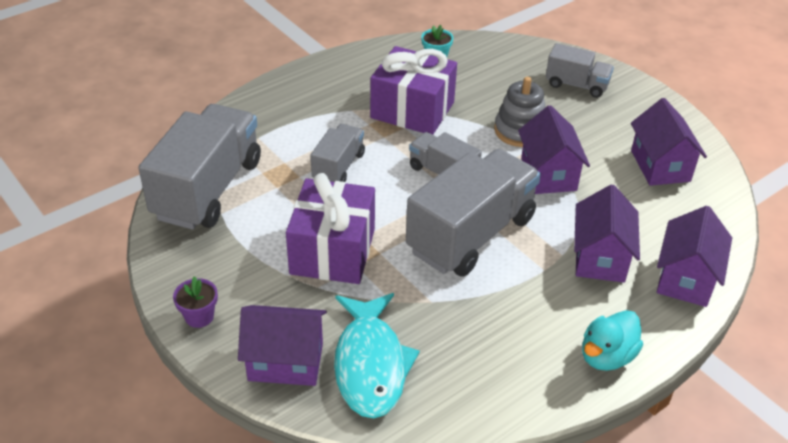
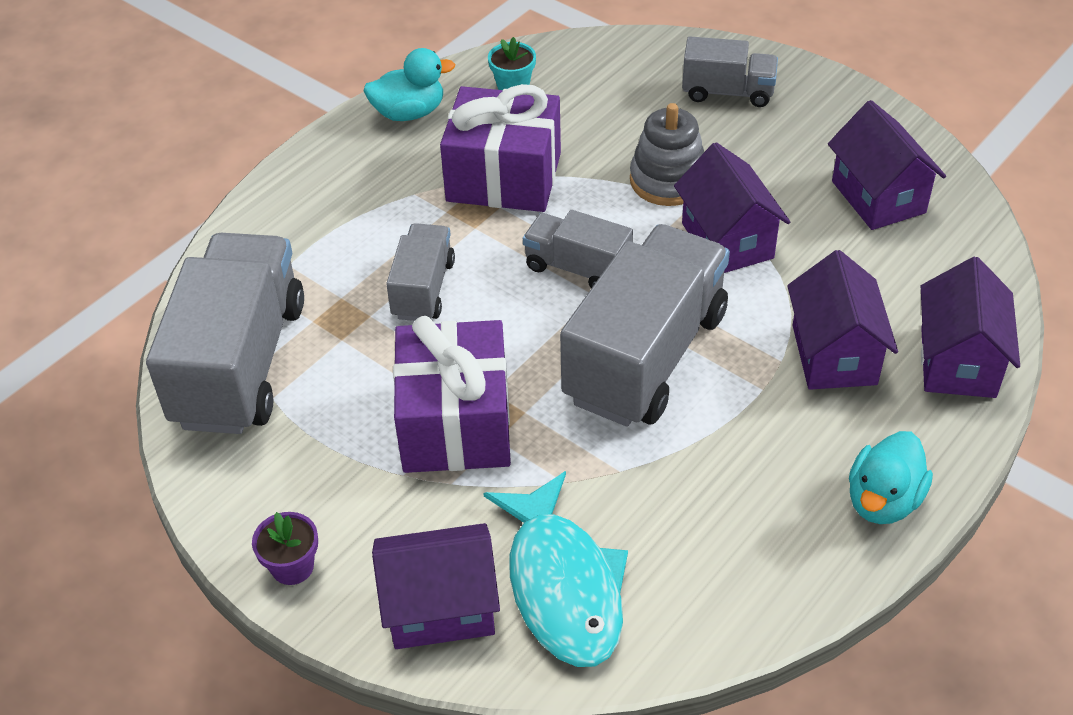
camera: 10 degrees left, 5 degrees up
none -> turquoise duck [363,48,455,121]

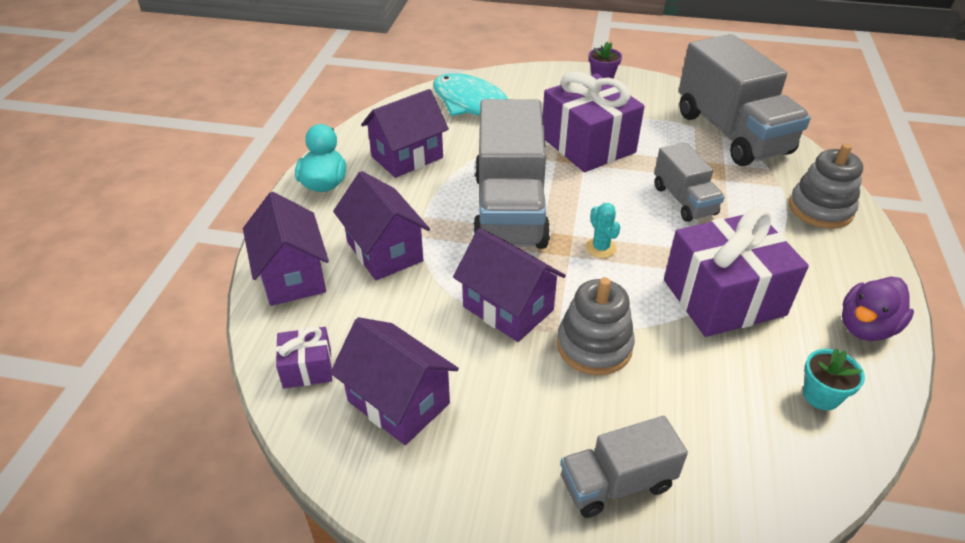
camera: 150 degrees right, 5 degrees down
turquoise duck [363,48,455,121] -> purple duck [842,277,914,341]
purple house [372,523,500,649] -> purple house moved to [361,89,449,178]
grey truck [523,210,633,288] -> turquoise cactus [586,203,620,258]
none -> purple gift [276,327,332,388]
none -> grey stacking toy [789,144,863,229]

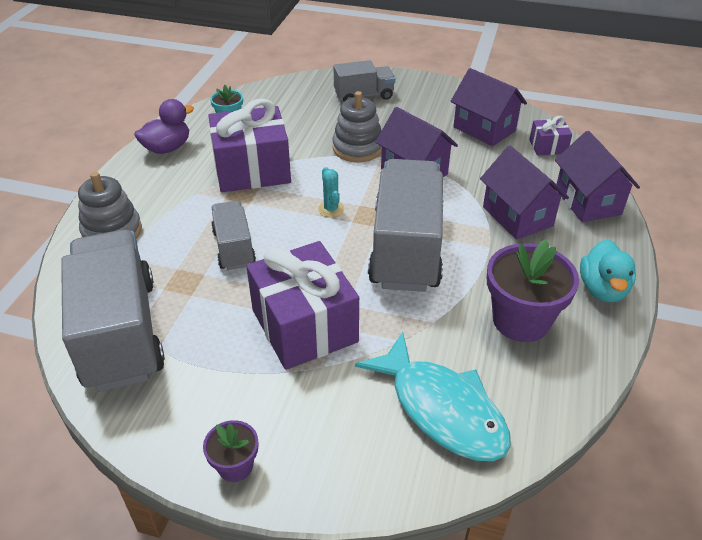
camera: 175 degrees left, 0 degrees up
purple house [361,89,449,178] -> purple flower pot [487,239,579,342]

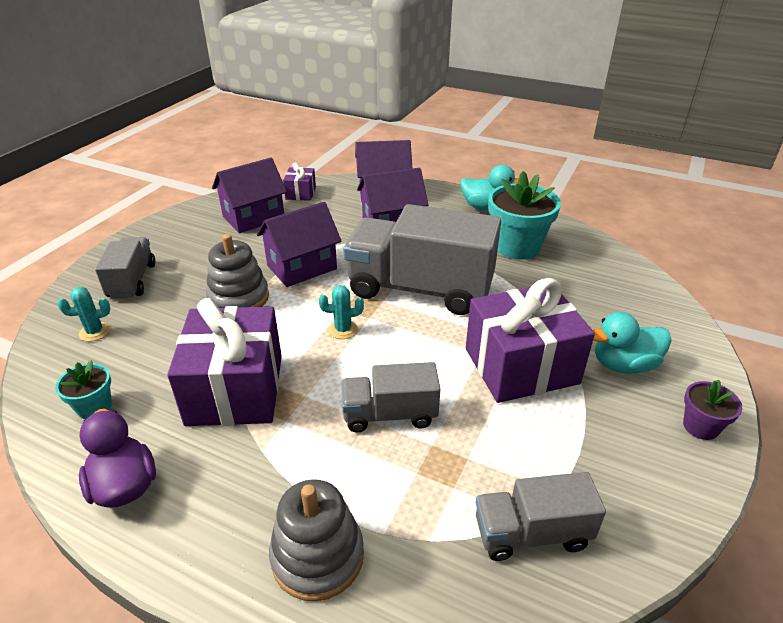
camera: 80 degrees left, 5 degrees down
grey truck [61,230,165,392] -> grey truck [476,472,606,561], size x0.52
turquoise fish [355,332,511,461] -> none
purple flower pot [487,239,579,342] -> turquoise flower pot [488,171,561,259]
none -> turquoise cactus [57,287,111,341]
none -> turquoise duck [593,312,672,374]

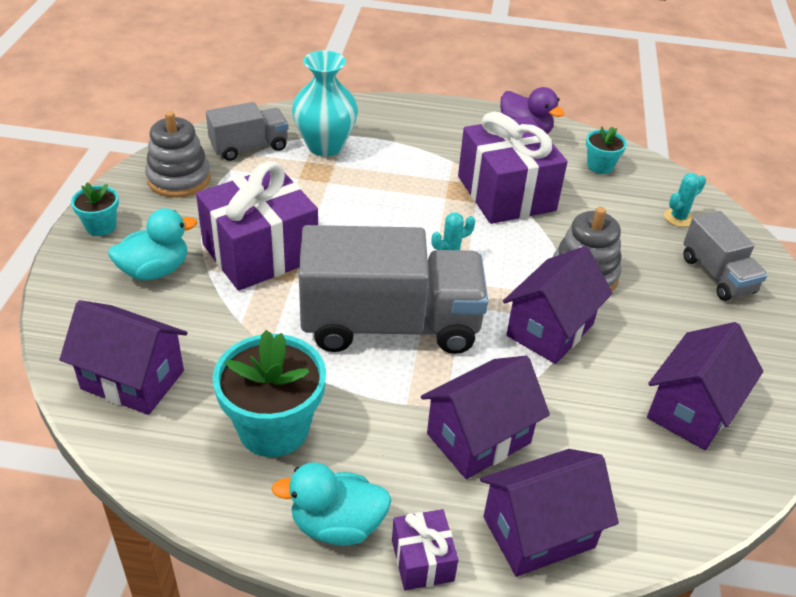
camera: 160 degrees right, 5 degrees up
grey stacking toy [269,479,364,601] -> grey stacking toy moved to [145,111,211,198]
purple gift [283,163,316,201] -> purple gift moved to [392,509,459,590]
grey truck [341,362,440,433] -> none
purple flower pot [683,380,742,440] -> turquoise flower pot [71,182,119,236]
none -> purple house [60,300,188,415]
none -> turquoise vase [292,50,358,156]

